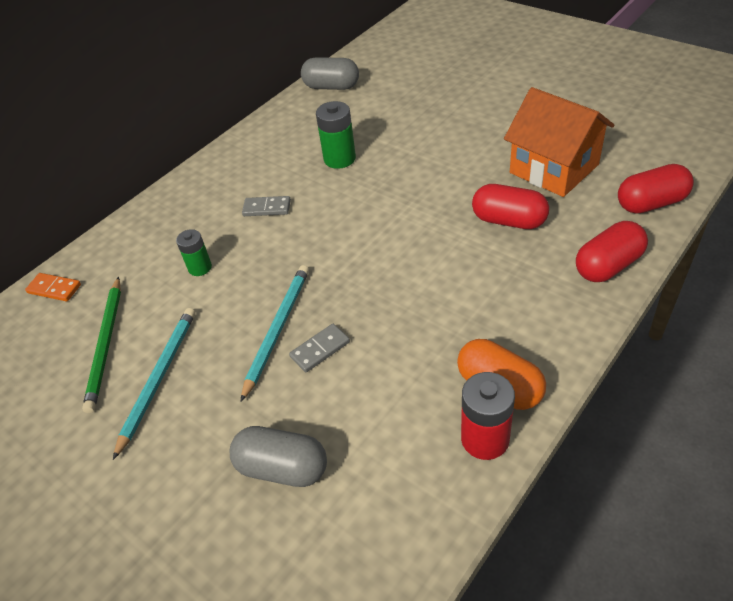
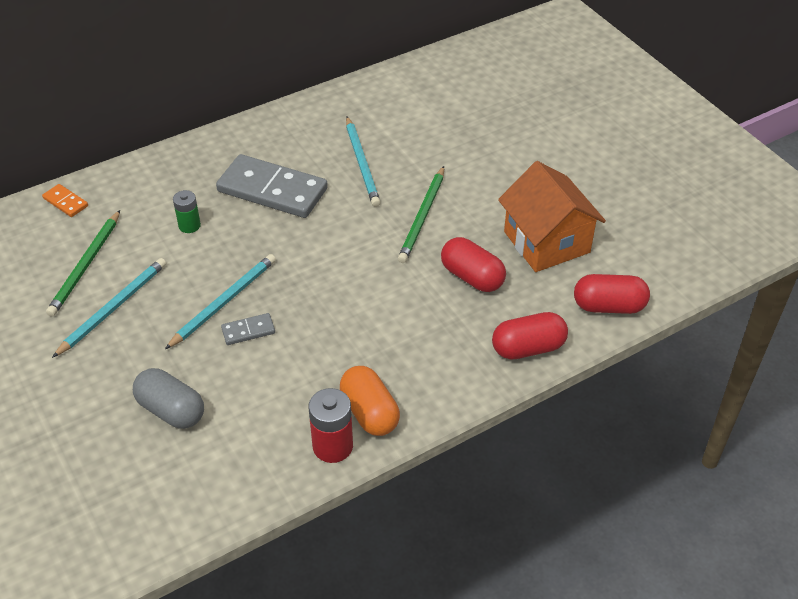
camera: 15 degrees right, 0 degrees up
grey domino [242,196,291,216] -> grey domino [216,154,328,218], size x2.28
grey capsule [301,57,359,90] -> none
green battery [316,101,356,169] -> turquoise pencil [346,117,380,207]
none -> green pencil [398,166,444,263]

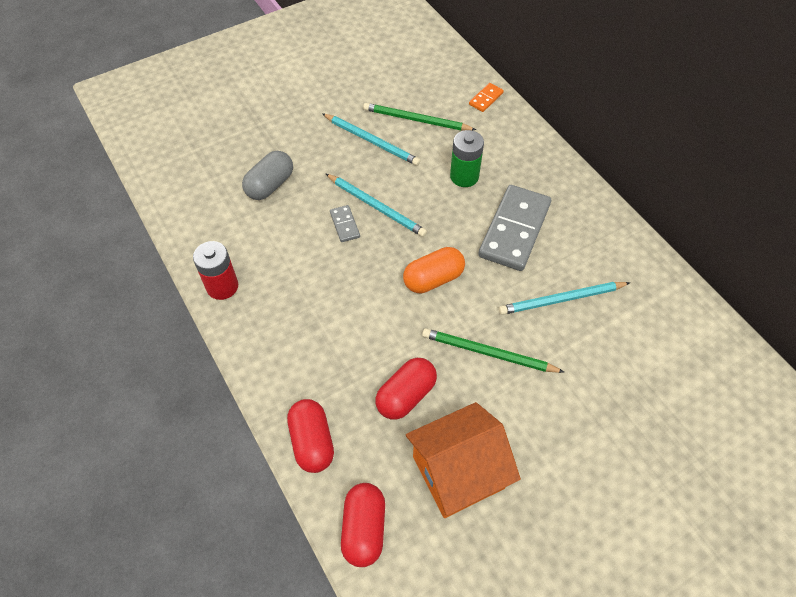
camera: 90 degrees right, 10 degrees up
green battery [173,190,201,233] -> green battery [450,130,484,187], size x1.54
orange capsule [340,366,400,436] -> orange capsule moved to [403,247,465,294]

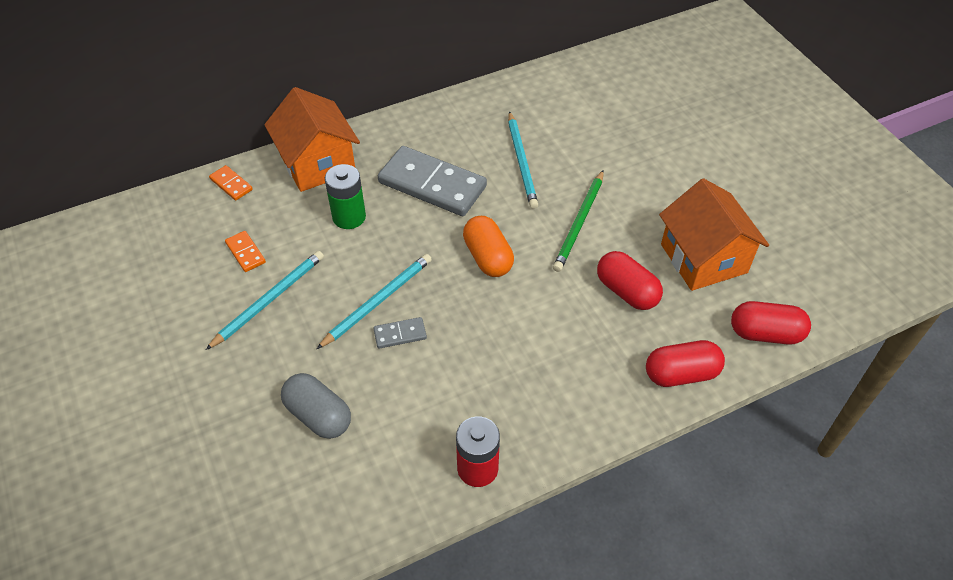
camera: 85 degrees left, 5 degrees down
green pencil [363,103,476,130] -> orange domino [225,231,266,272]
none -> orange house [264,87,360,192]

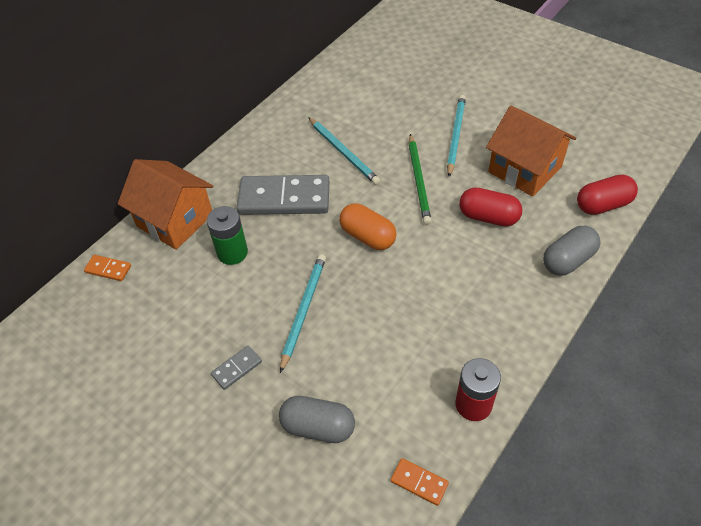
camera: 25 degrees left, 0 degrees up
turquoise pencil [206,251,324,350] -> turquoise pencil moved to [447,95,466,177]
orange domino [225,231,266,272] -> orange domino moved to [391,458,449,506]
grey domino [373,317,427,349] -> grey domino moved to [211,346,262,390]
red capsule [646,340,725,387] -> grey capsule [543,226,601,276]

